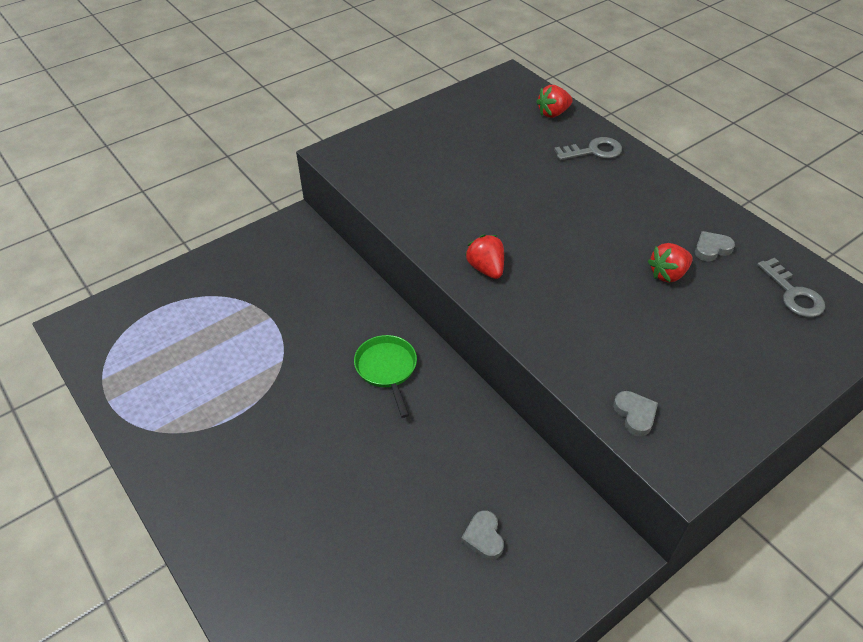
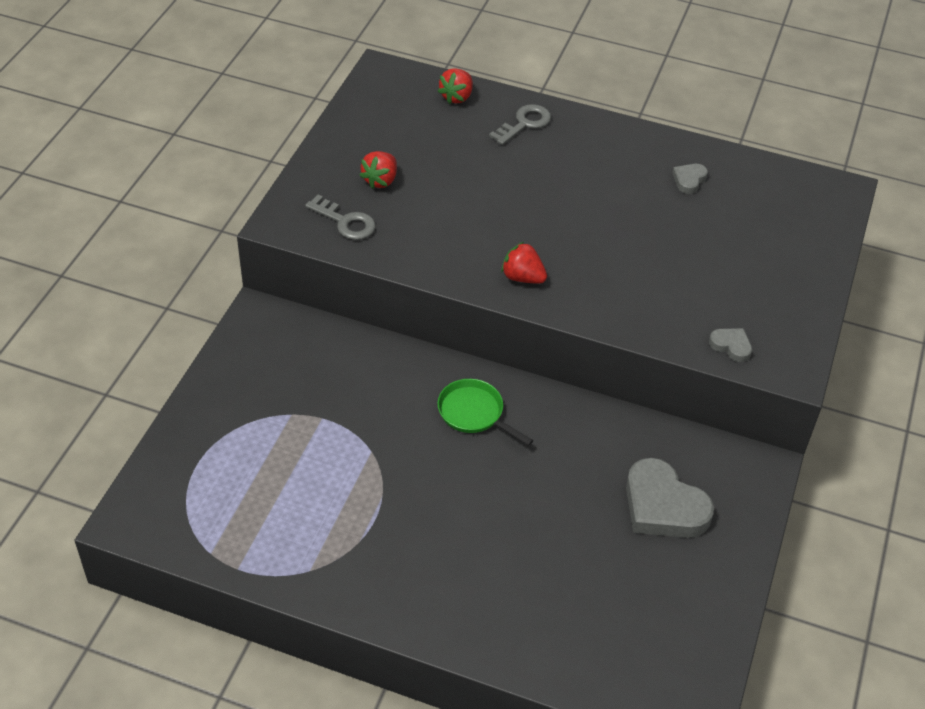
camera: 35 degrees left, 0 degrees up
grey heart [461,510,504,560] -> grey heart [626,458,714,538], size x2.10
red strawberry [648,243,693,283] -> red strawberry moved to [359,151,397,189]
grey key [757,258,825,317] -> grey key moved to [305,194,376,240]

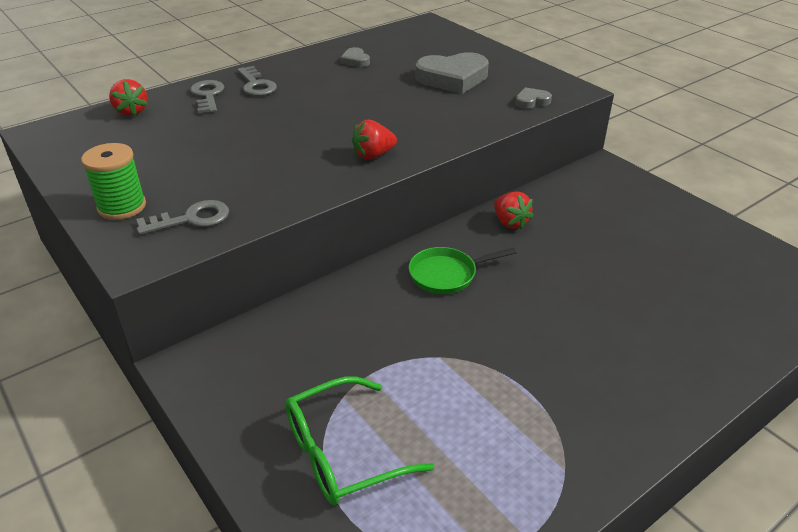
camera: 55 degrees left, 10 degrees down
red strawberry [359,151,397,189] -> red strawberry moved to [494,191,533,229]
grey heart [626,458,714,538] -> grey heart moved to [415,52,489,94]
none -> green spool [81,143,146,220]
none -> grey key [237,66,277,96]
none -> green glasses [285,376,434,505]

